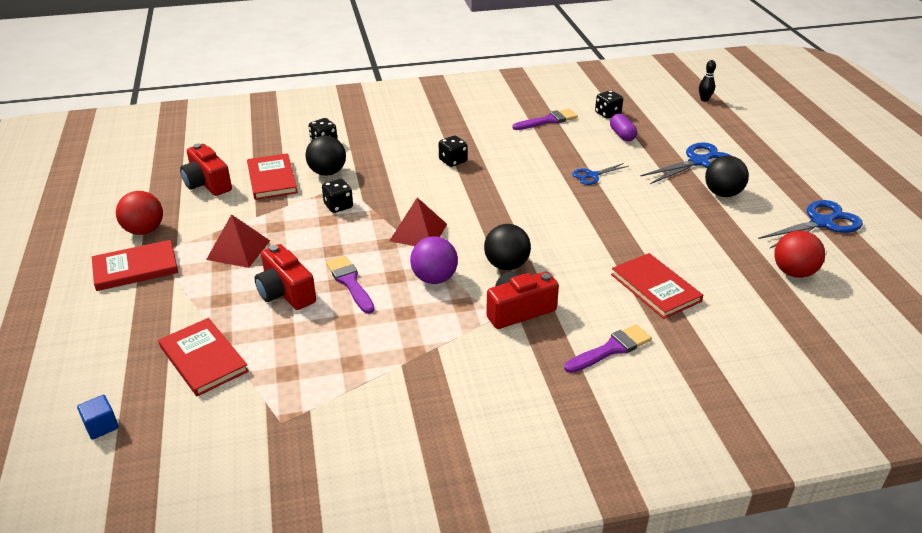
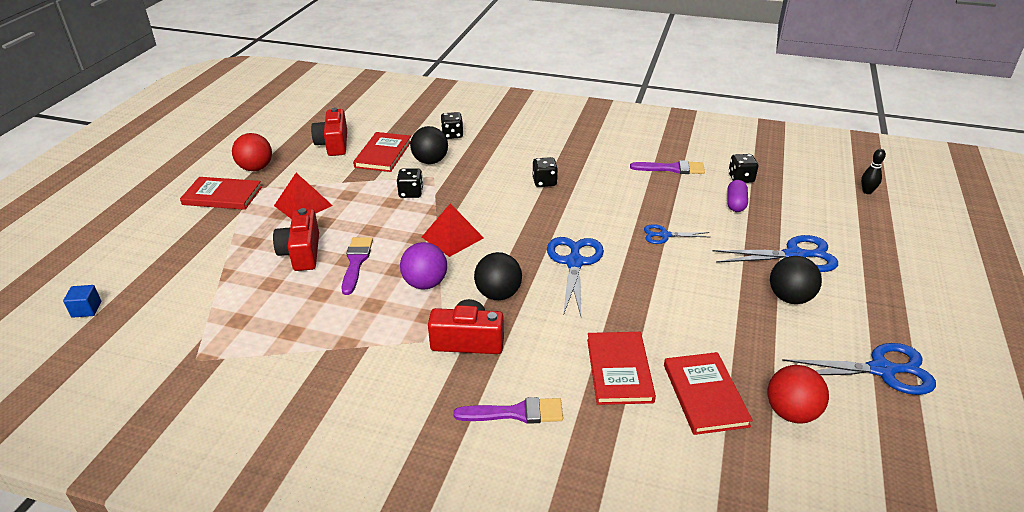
camera: 30 degrees right, 0 degrees up
red book [158,318,249,396] -> red book moved to [664,352,753,435]
none -> blue scissors [547,237,604,316]

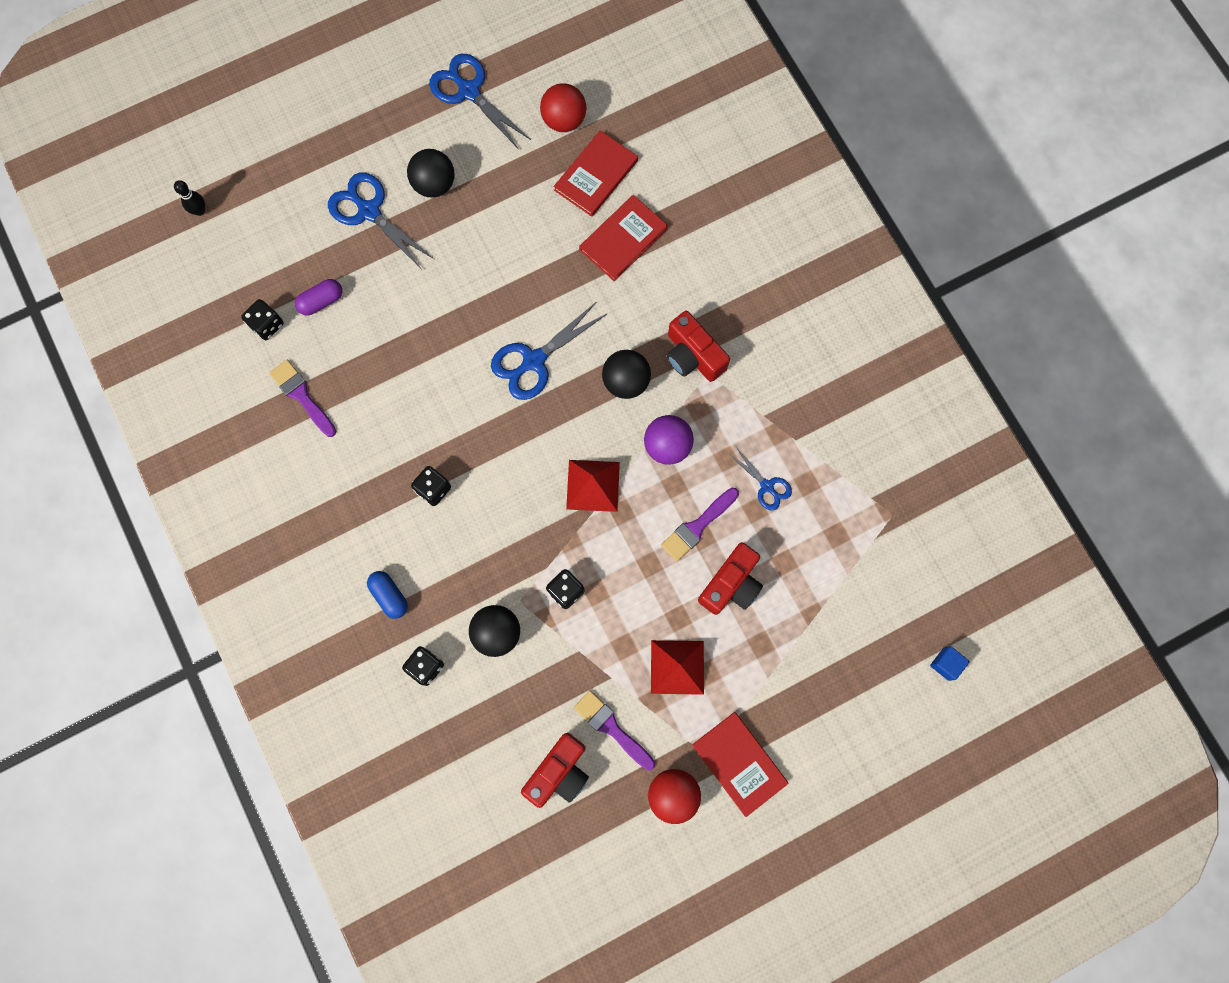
camera: 135 degrees left, 40 degrees up
red book [353,132,411,172] -> none
purple brush [453,397,563,424] -> purple brush moved to [574,690,655,771]
blue scissors [644,224,709,244] -> blue scissors moved to [728,447,792,510]
none -> blue capsule [367,571,408,619]

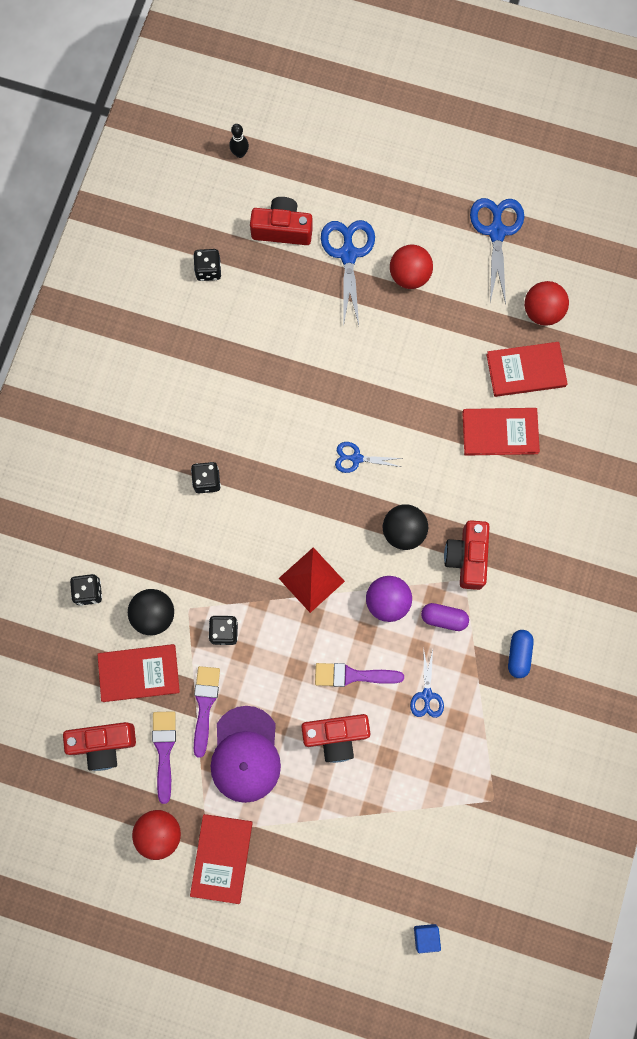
camera: 45 degrees right, 0 degrees up
purple brush [269,360,336,437] -> purple brush moved to [194,666,220,758]
purple capsule [295,279,342,316] -> purple capsule moved to [421,603,469,631]
blue capsule [367,571,408,619] -> blue capsule moved to [508,630,534,678]
black ball [407,149,454,197] -> red ball [390,245,433,289]
blue scissors [491,302,607,400] -> blue scissors [335,442,403,473], size x0.57
red pyramid [651,640,704,695] -> purple cap [210,706,281,803]
none -> red book [97,644,180,702]
none -> red camera [250,197,313,245]

